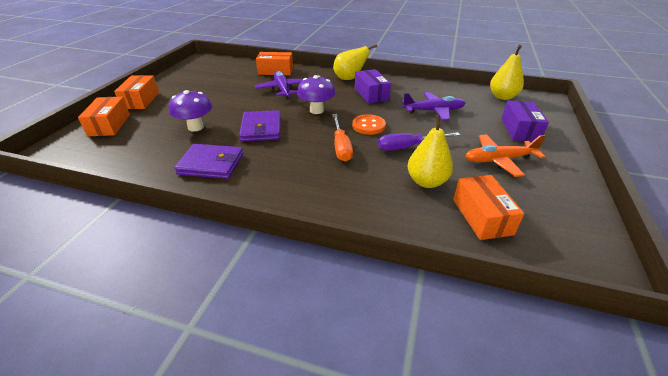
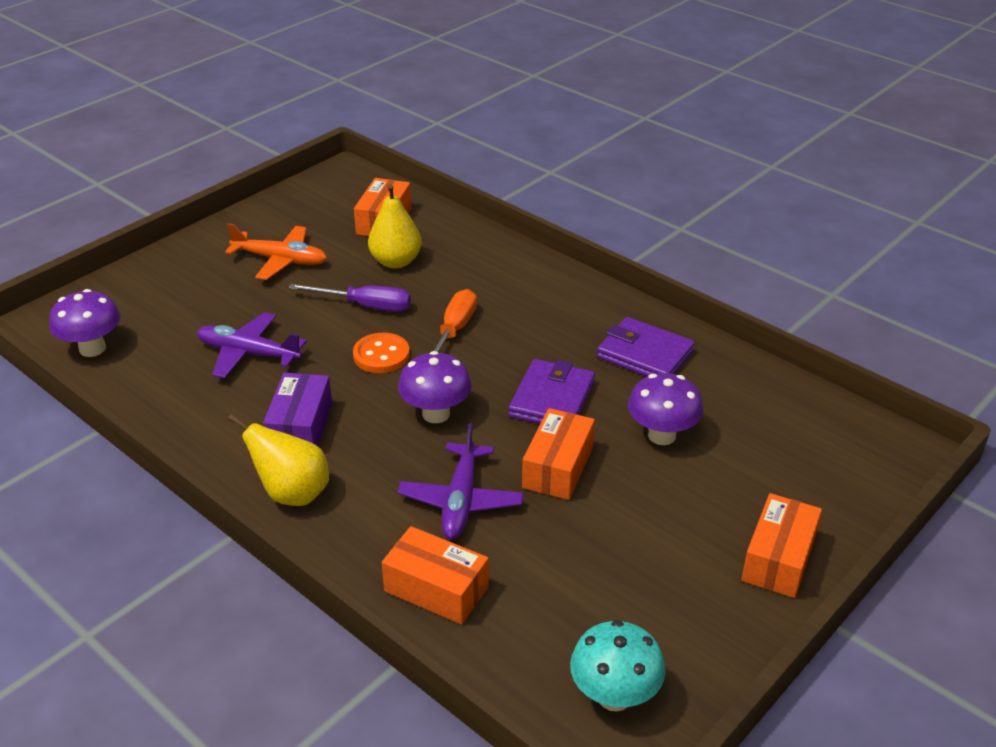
camera: 155 degrees left, 0 degrees up
orange box [78,97,130,136] -> orange box moved to [522,408,595,500]
yellow pear [490,45,524,100] -> purple mushroom [49,289,120,357]
purple box [501,101,549,141] -> none
none -> turquoise mushroom [570,620,665,711]

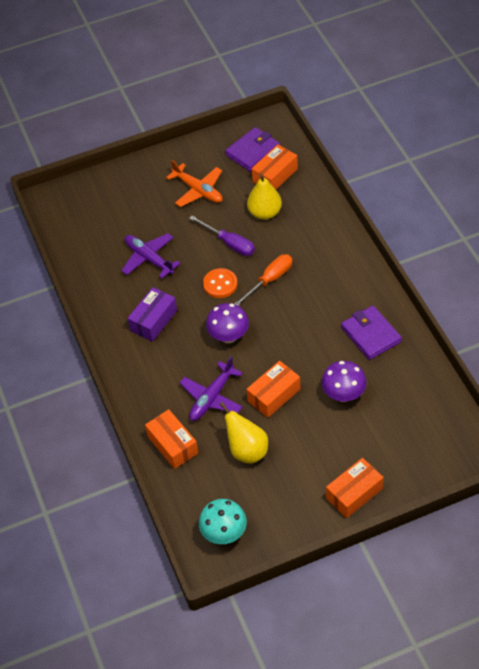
camera: 30 degrees right, 15 degrees up
purple mushroom [49,289,120,357] -> none
yellow pear [228,414,329,506] -> yellow pear moved to [220,402,268,464]
purple wallet [509,359,595,424] -> purple wallet moved to [225,127,280,172]

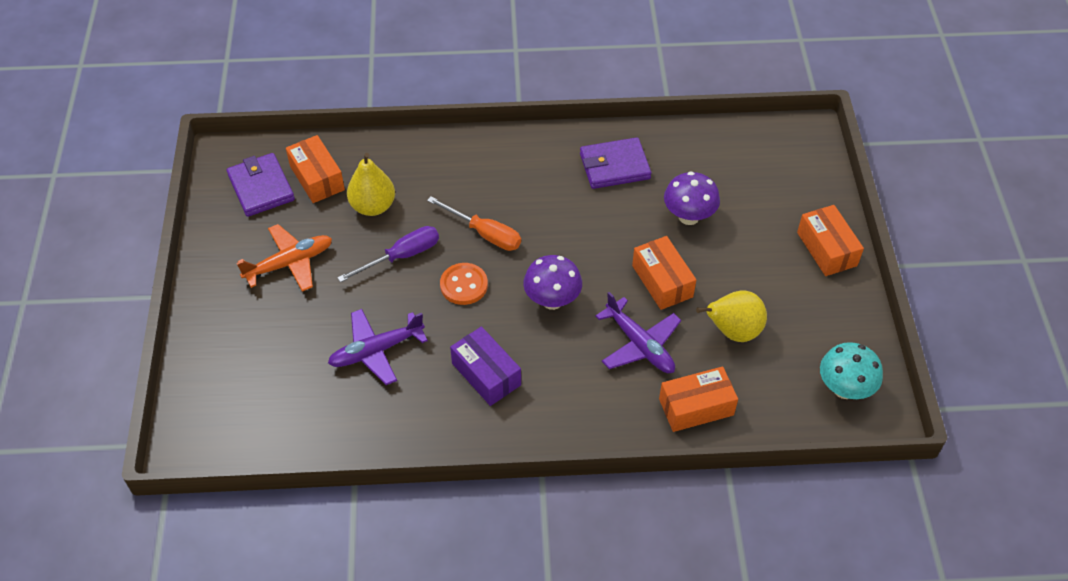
camera: 75 degrees left, 0 degrees up
orange screwdriver [234,254,292,306] -> orange screwdriver turned 150 degrees clockwise [427,197,521,251]

